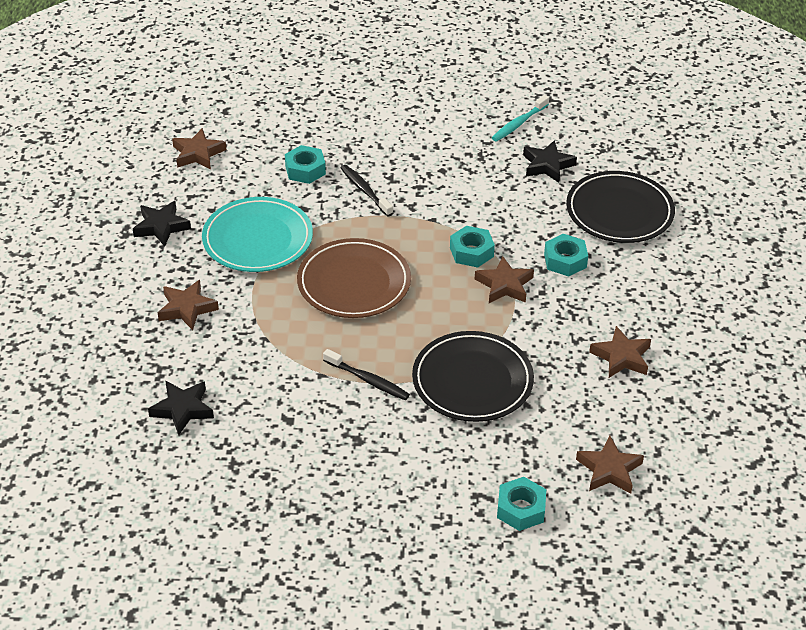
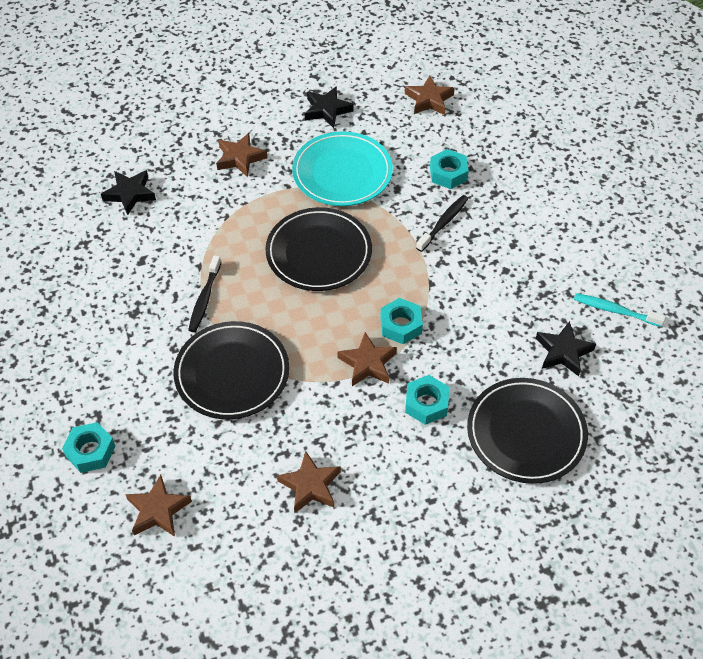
camera: 70 degrees right, 10 degrees up
brown plate [297,238,411,318] -> black plate [265,207,372,291]

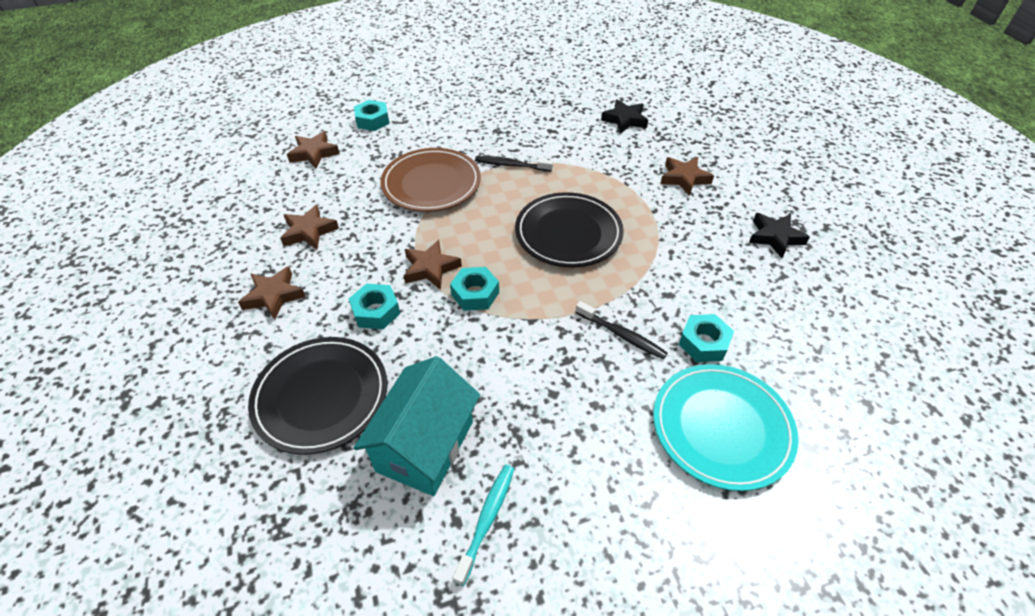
camera: 90 degrees right, 5 degrees down
black plate [173,321,289,420] -> brown plate [380,148,481,212]
turquoise plate [292,131,393,206] -> turquoise plate moved to [653,364,798,491]
brown star [405,75,455,115] -> brown star moved to [238,266,306,320]
black star [536,321,596,376] -> turquoise house [354,356,480,496]

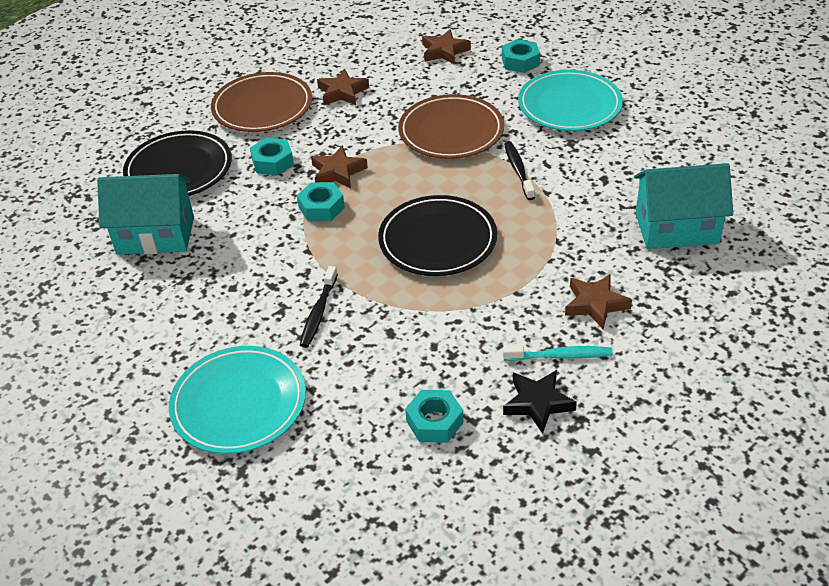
camera: 70 degrees right, 5 degrees down
brown star [238,266,306,320] -> brown plate [211,72,312,132]
turquoise toothbrush [453,465,514,586] -> turquoise toothbrush moved to [503,345,613,361]
black star [601,99,648,133] -> turquoise house [634,163,733,249]
turquoise nut [679,314,734,362] -> turquoise nut moved to [405,390,463,443]
none -> turquoise plate [518,70,623,131]

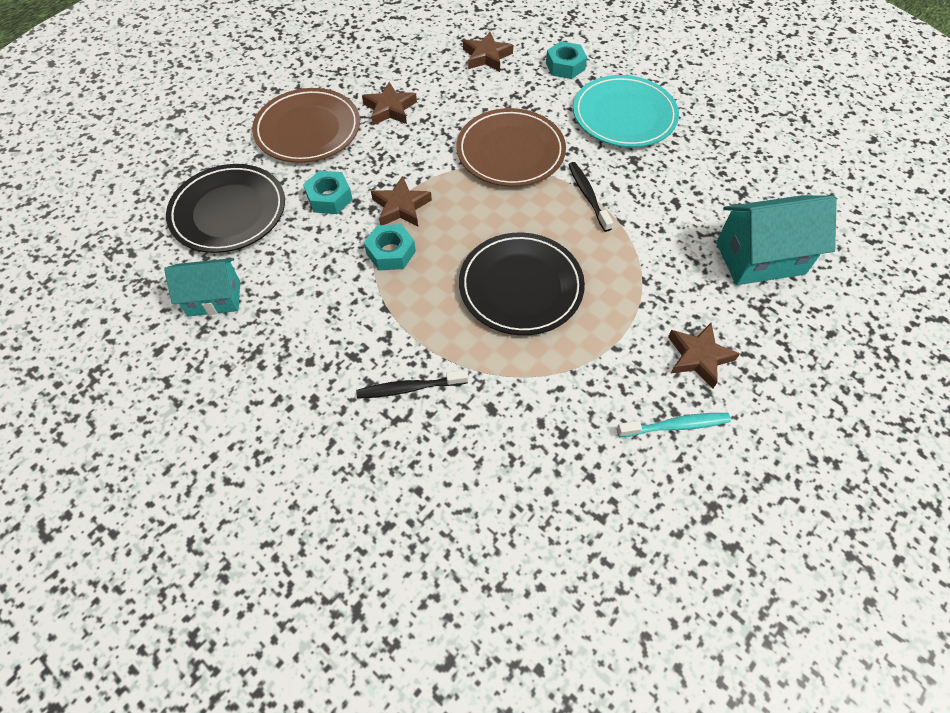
camera: 10 degrees left, 15 degrees up
turquoise house [97,174,194,255] -> turquoise house [164,258,240,316], size x0.65
turquoise plate [169,346,306,454] -> none
black toothbrush [300,266,338,348] -> black toothbrush turned 75 degrees clockwise [356,370,468,399]
turquoise nut [405,390,463,443] -> none
black star [503,370,577,434] -> none

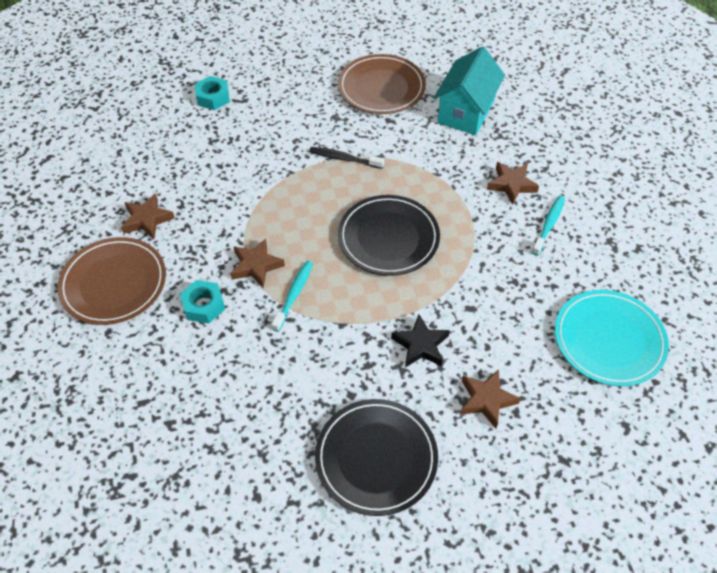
camera: 55 degrees left, 5 degrees down
turquoise house [164,258,240,316] -> none
black plate [166,164,285,253] -> black plate moved to [315,399,438,516]
black toothbrush [356,370,468,399] -> black star [391,314,450,368]
turquoise nut [364,224,416,270] -> turquoise toothbrush [271,261,313,332]
brown plate [457,108,566,187] -> brown plate moved to [338,54,426,114]
brown star [463,32,513,72] -> brown star moved to [460,369,521,429]
turquoise plate [573,75,679,147] -> turquoise plate moved to [555,290,669,386]

